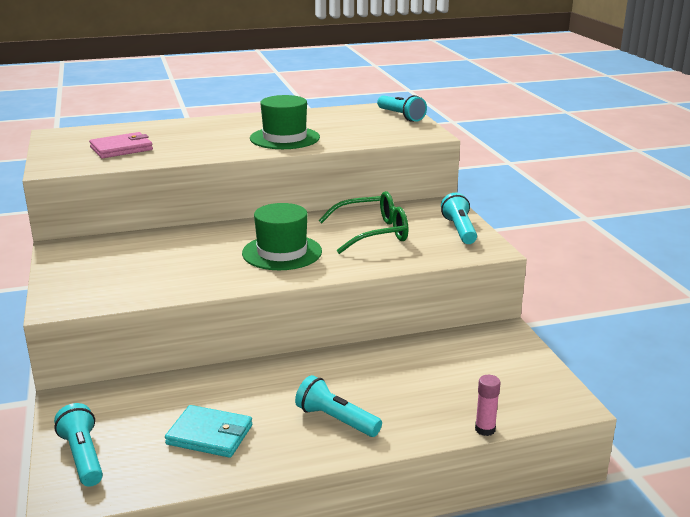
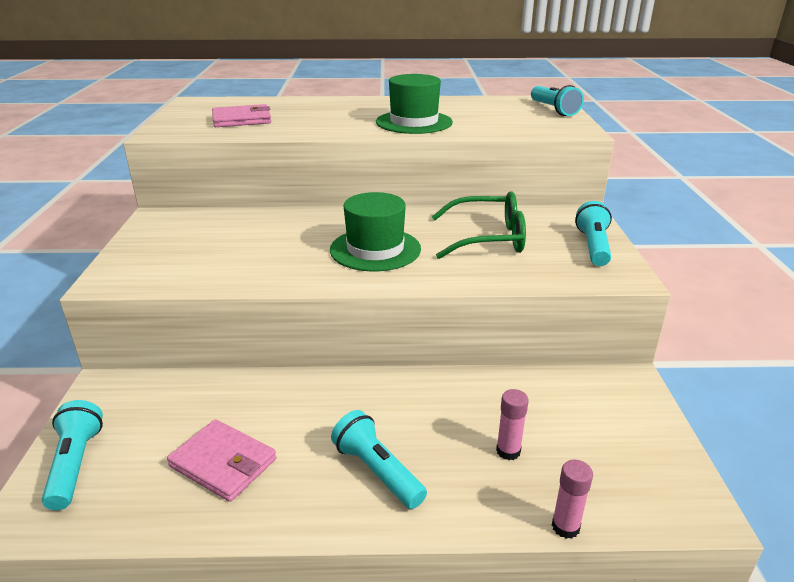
camera: 15 degrees right, 5 degrees up
turquoise wallet [165,405,252,458] -> pink wallet [167,419,277,502]
none -> pink glue stick [496,389,529,460]

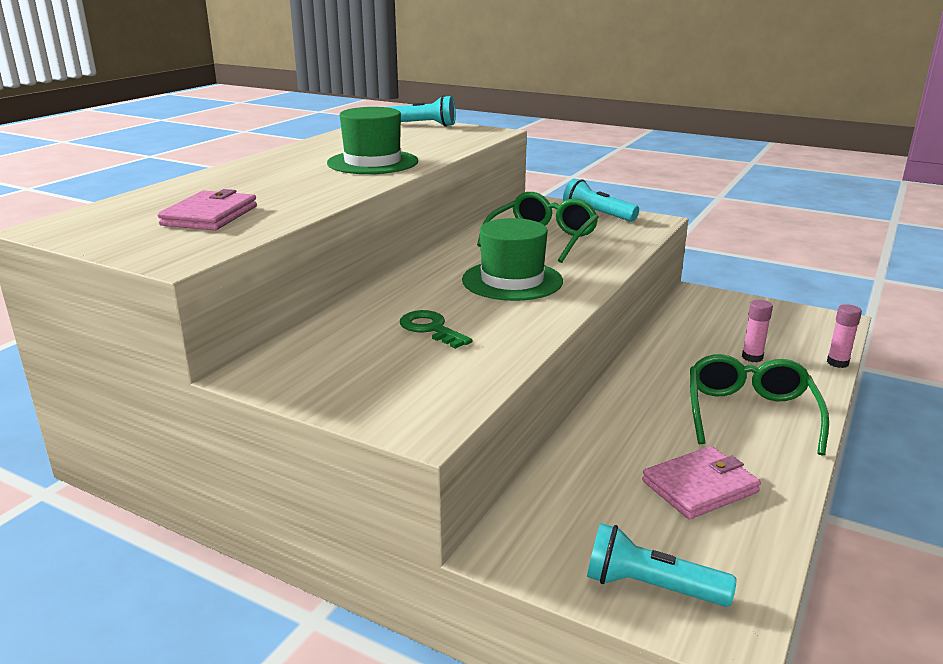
camera: 60 degrees left, 5 degrees down
turquoise flashlight [331,410,427,509] -> green glasses [690,354,829,456]
none -> green key [400,310,473,349]

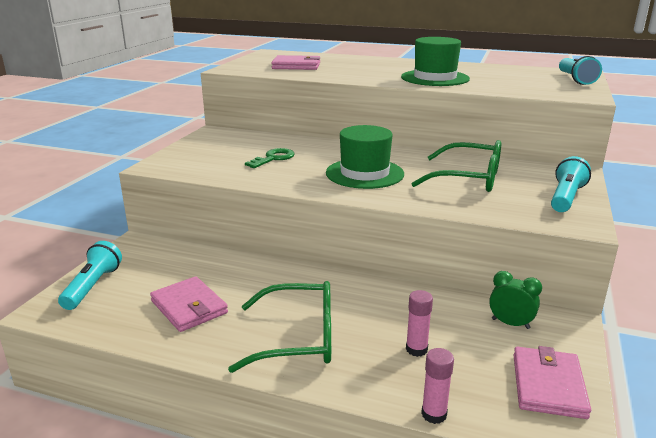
camera: 80 degrees right, 0 degrees up
none -> green clock [489,271,542,329]
none -> pink wallet [514,346,591,419]

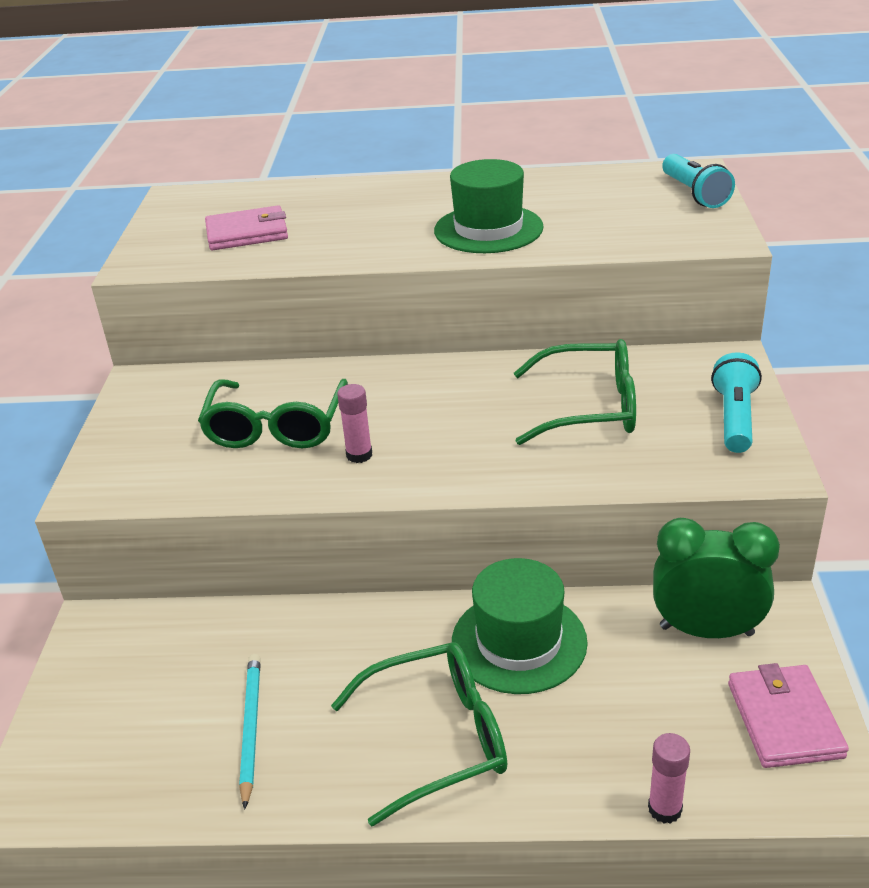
camera: 15 degrees left, 10 degrees up
turquoise flashlight [58,241,122,310] -> none
pink wallet [150,276,228,332] -> turquoise pencil [239,654,261,810]
green key [245,148,295,168] -> green glasses [198,379,348,448]
green hat [326,125,404,189] -> green hat moved to [452,558,588,694]
pink glue stick [406,290,433,357] -> pink glue stick moved to [337,384,372,463]
green clock [489,271,542,329] -> green clock [653,518,780,638], size x1.76

